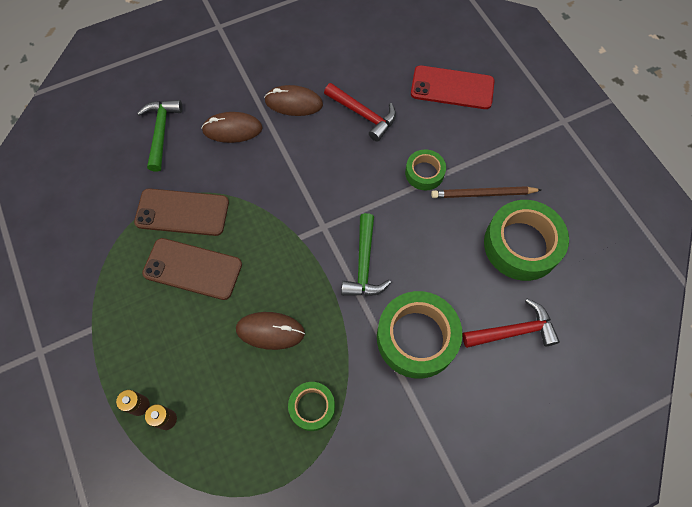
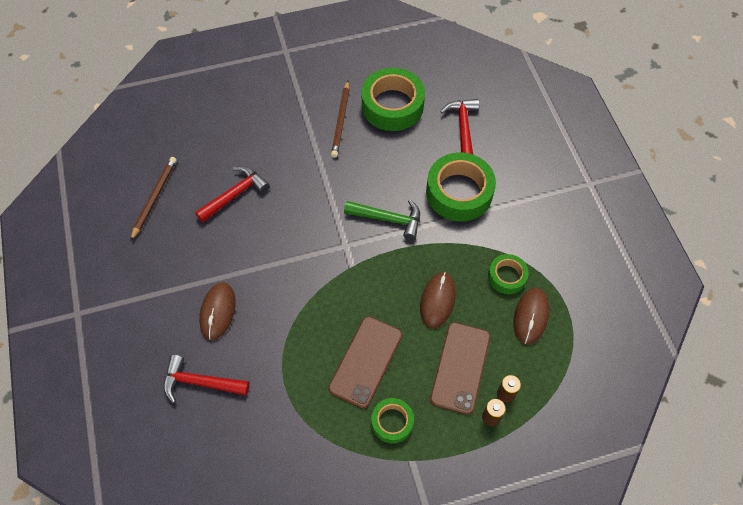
camera: 80 degrees left, 5 degrees down
brown phone [134,188,229,236] -> brown phone moved to [430,322,490,415]
green hammer [137,100,183,172] -> red hammer [163,355,250,403]
brown mouse [264,85,323,116] -> brown mouse moved to [514,288,550,345]
green tape [405,149,446,190] -> green tape moved to [371,398,414,444]
red phone [411,65,495,109] -> none
none -> brown pencil [130,157,177,241]

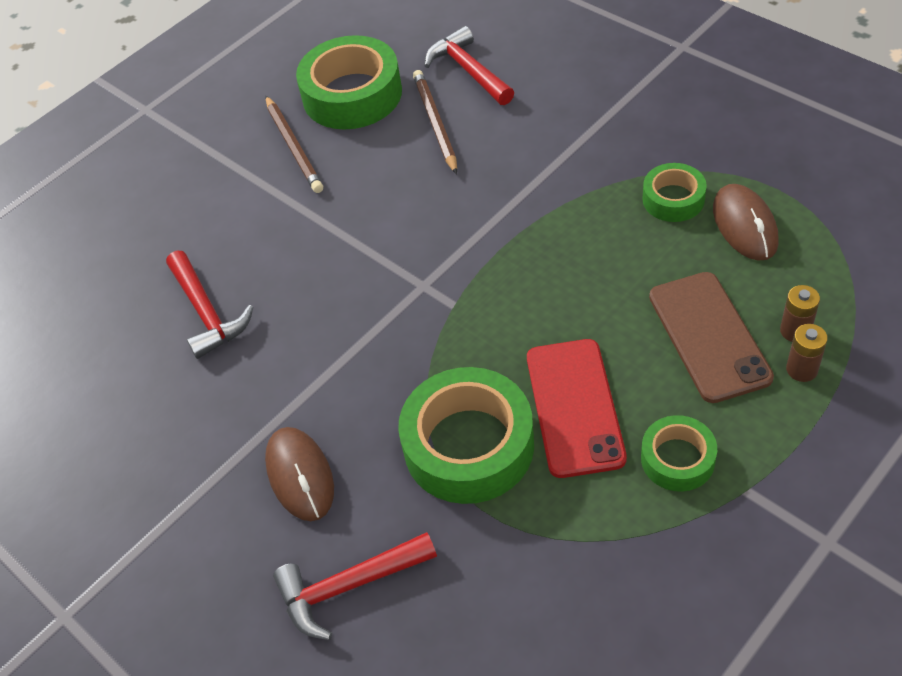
camera: 25 degrees left, 10 degrees down
brown pencil [130,157,177,241] -> brown pencil moved to [413,70,457,175]
red hammer [195,166,270,222] -> red hammer turned 135 degrees clockwise [166,251,254,359]
brown phone [328,317,402,408] -> red phone [527,339,627,478]
green hammer [344,199,420,240] -> none
brown mouse [420,272,455,328] -> none
green tape [426,152,496,221] -> green tape moved to [398,367,534,504]

